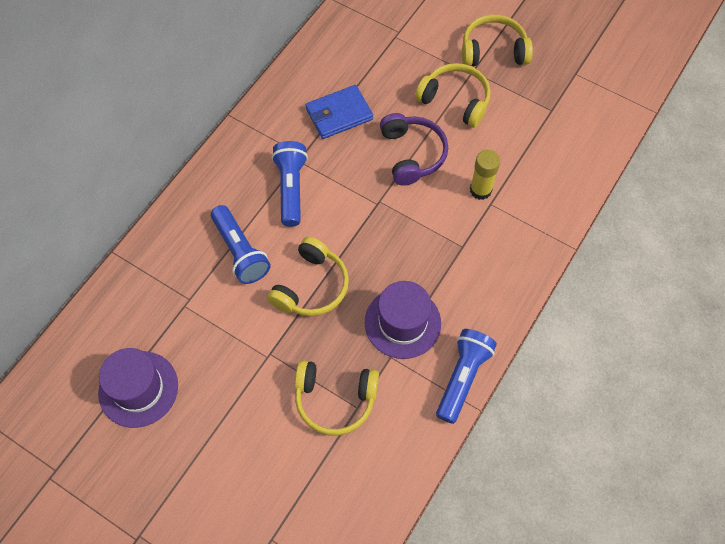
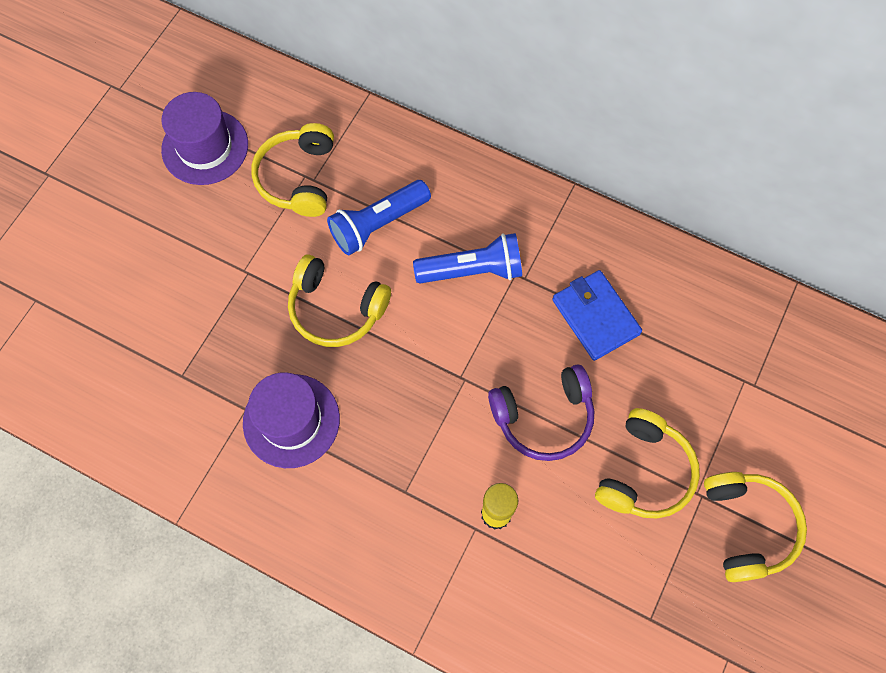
camera: 85 degrees right, 5 degrees up
yellow headphones [295,360,379,435] -> yellow headphones moved to [251,123,334,217]
blue flashlight [436,329,497,424] -> none

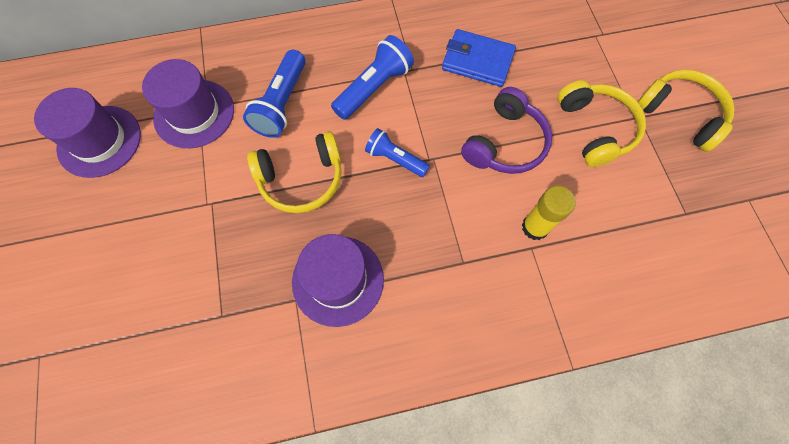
camera: 40 degrees left, 0 degrees up
yellow headphones [251,123,334,217] -> purple hat [142,59,234,148]
none -> blue flashlight [365,128,430,177]

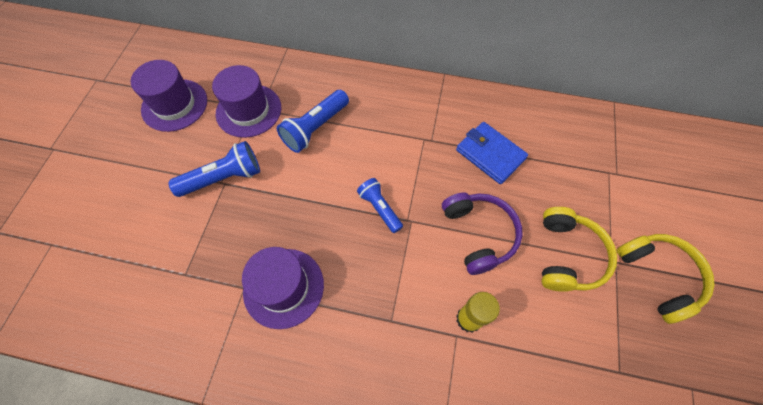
camera: 25 degrees right, 5 degrees down
yellow headphones [247,131,342,213] -> none
blue flashlight [331,35,414,120] -> blue flashlight moved to [168,141,260,197]
purple headphones [461,87,552,174] -> purple headphones turned 75 degrees counterclockwise [442,192,523,275]

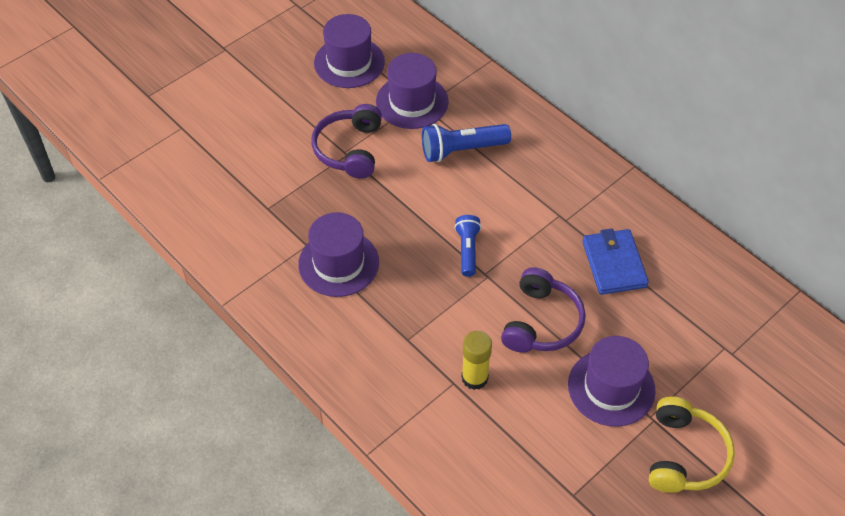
camera: 35 degrees right, 10 degrees down
blue flashlight [168,141,260,197] -> purple headphones [311,104,382,179]
yellow headphones [542,207,617,292] -> purple hat [568,336,656,427]

